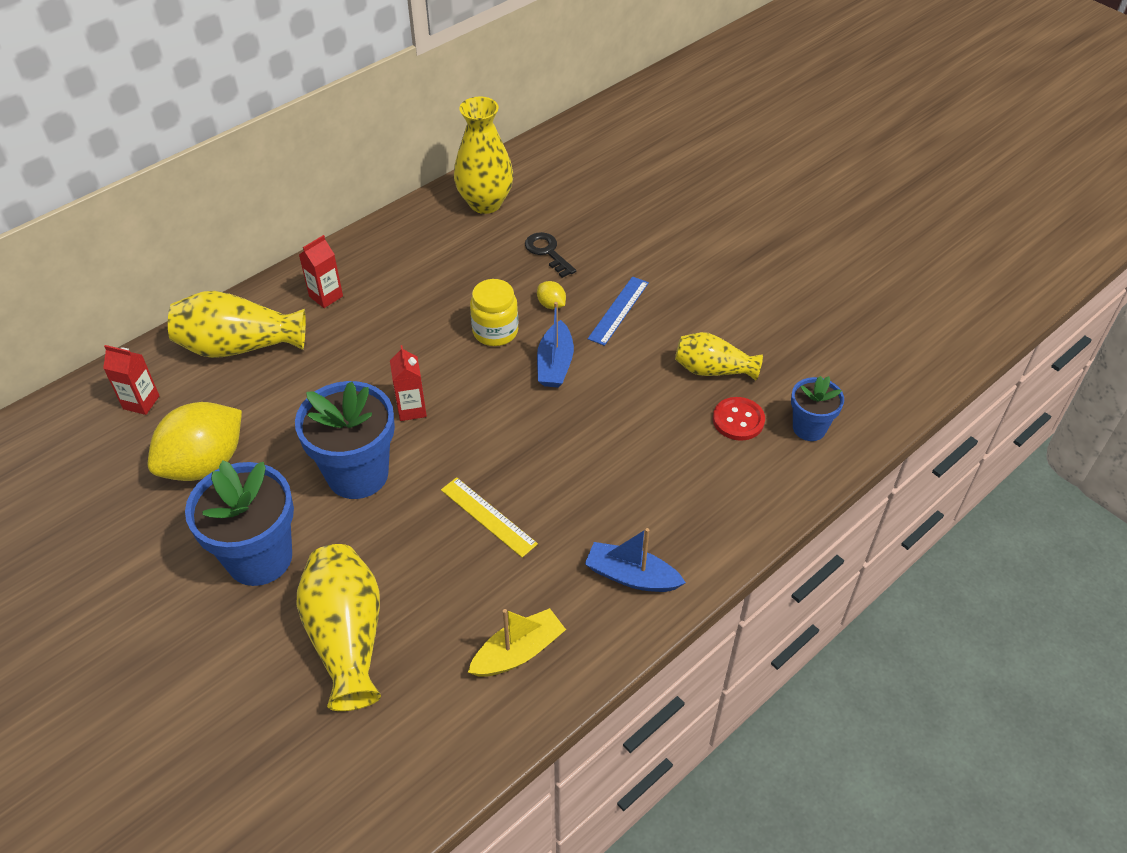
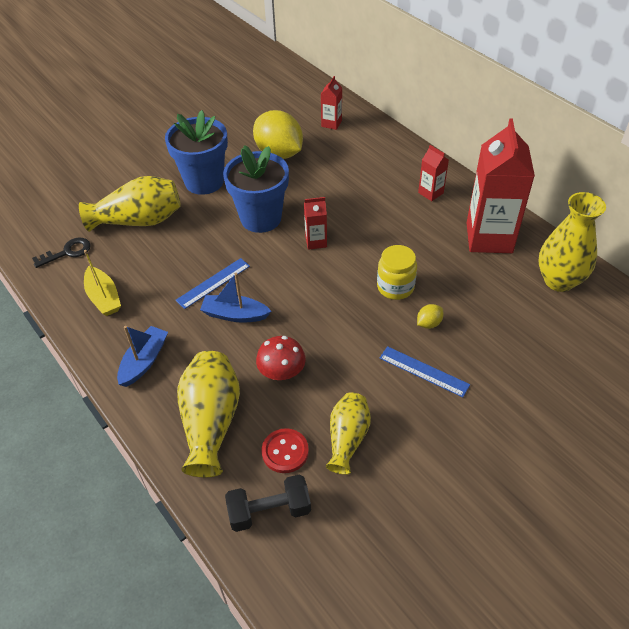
camera: 95 degrees right, 0 degrees up
yellow vase [168,291,306,358] -> yellow vase moved to [177,351,240,477]
yellow ruler [441,477,538,558] -> blue ruler [175,258,250,309]
black key [525,232,576,278] -> black key moved to [32,237,91,268]
blue boat [537,302,574,388] -> blue boat moved to [200,273,271,323]
blue flower pot [791,376,844,441] -> black dumbbell [225,474,311,532]
none -> red mushroom [256,336,306,380]
none -> red carton [467,118,535,253]

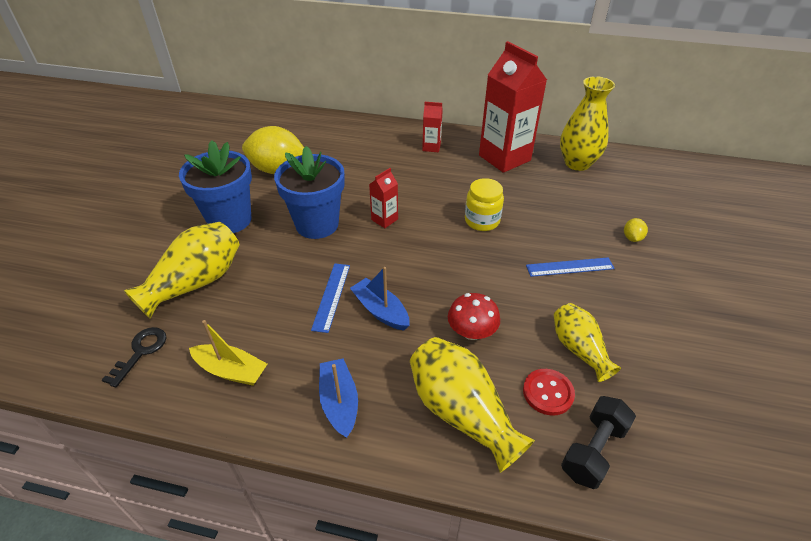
camera: 40 degrees left, 5 degrees down
blue boat [200,273,271,323] -> blue boat turned 75 degrees clockwise [350,267,410,330]
red carton [321,76,342,130] -> none
yellow lemon [417,304,444,329] -> yellow lemon moved to [624,218,648,242]

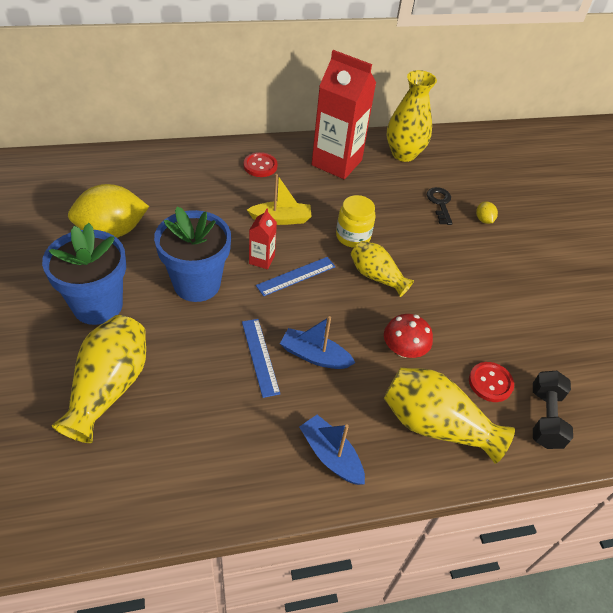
camera: 30 degrees left, 5 degrees up
black key [102,327,166,388] -> black key moved to [427,187,453,225]
yellow boat [189,320,267,386] -> yellow boat moved to [247,174,312,225]
red carton [422,102,443,152] -> red button [244,152,278,177]
blue ruler [526,257,615,277] -> blue ruler moved to [256,257,336,296]
yellow vase [554,303,621,382] -> yellow vase moved to [351,241,414,297]

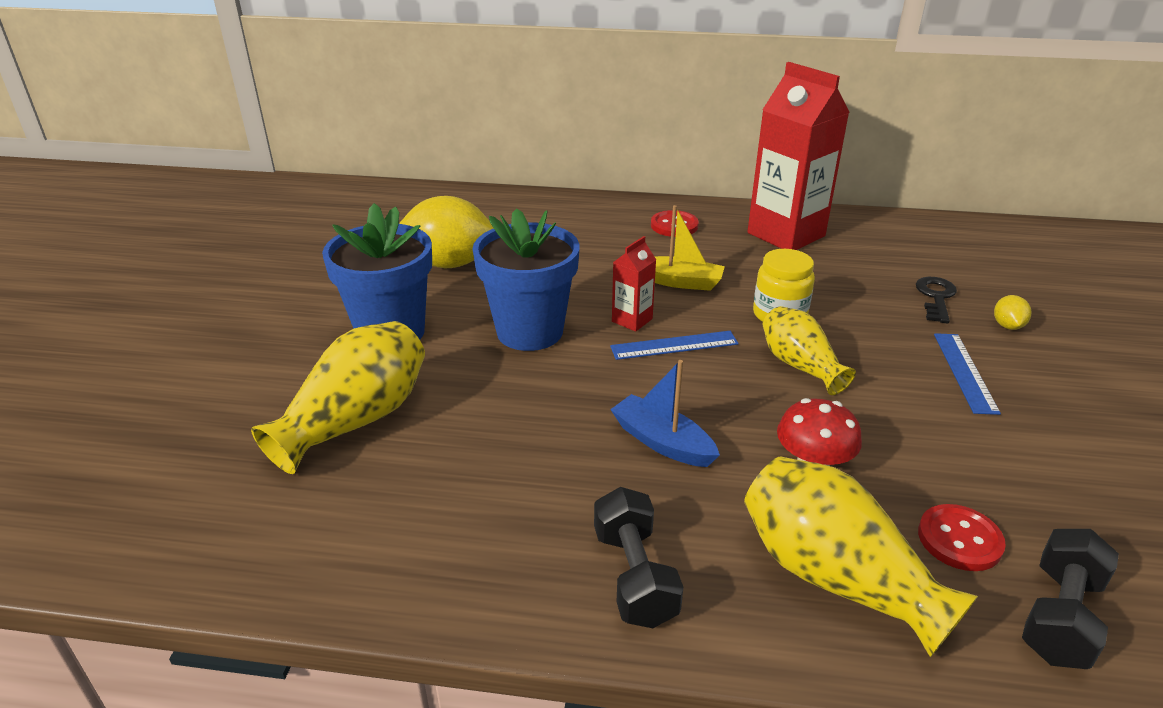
camera: 25 degrees right, 15 degrees down
blue ruler [242,319,280,398] -> blue ruler moved to [934,333,1001,415]
blue boat [299,415,365,485] -> black dumbbell [594,487,684,628]
yellow vase [387,70,437,162] -> none

